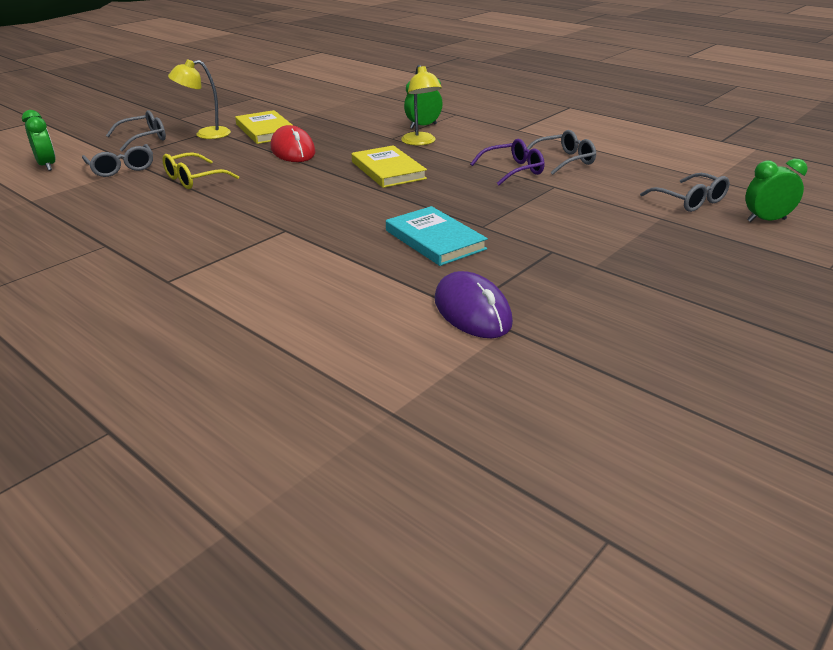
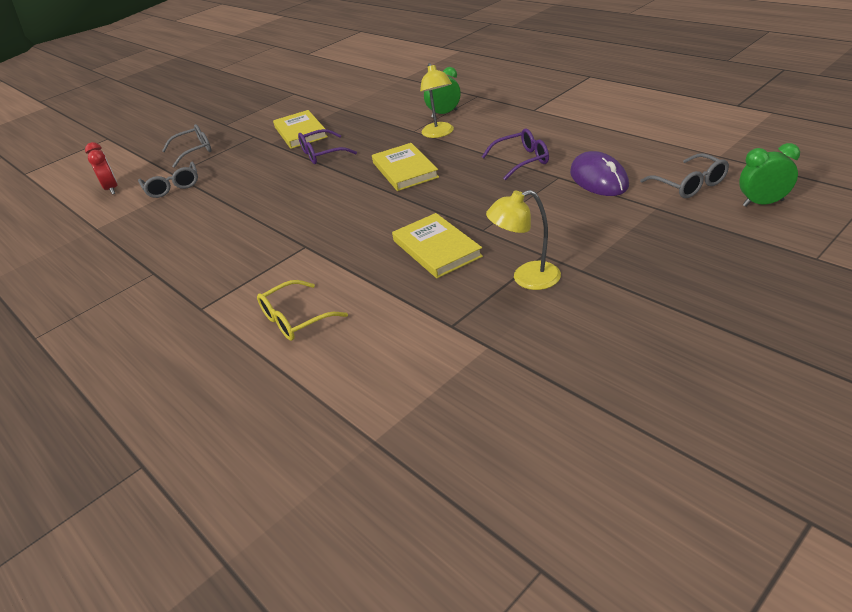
camera: 10 degrees right, 5 degrees up
green clock [22,110,56,171] -> red clock [85,142,118,195]
yellow glasses [162,152,239,189] -> yellow glasses moved to [257,280,348,341]
yellow lamp [168,59,231,139] -> yellow lamp moved to [486,190,561,290]
red mouse [271,125,316,162] -> purple glasses [298,129,357,164]
turquoise book [386,206,488,266] -> yellow book [392,213,483,278]
purple mouse [434,271,513,338] -> purple mouse moved to [570,151,629,196]
grey glasses [527,130,596,175] -> none

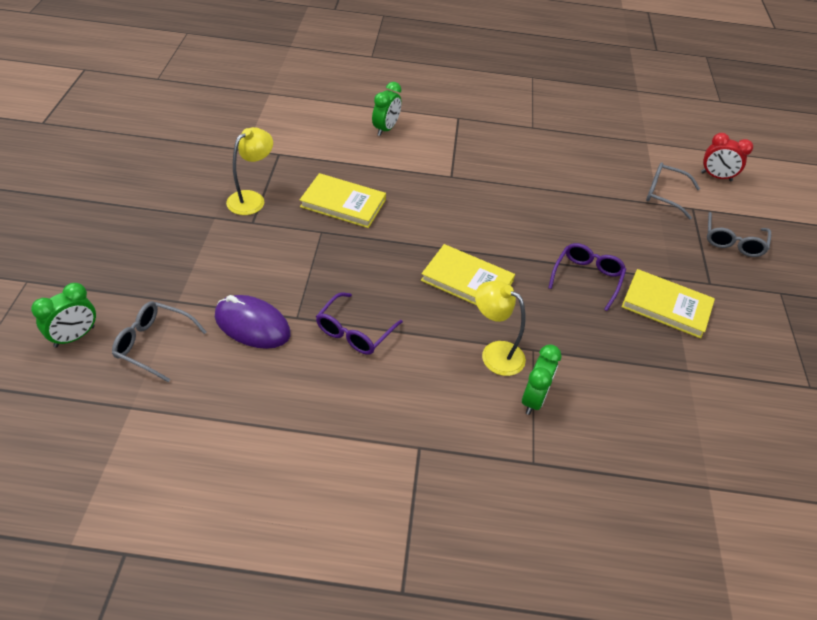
camera: 130 degrees right, 10 degrees up
yellow glasses [257,280,348,341] -> green clock [372,82,402,136]

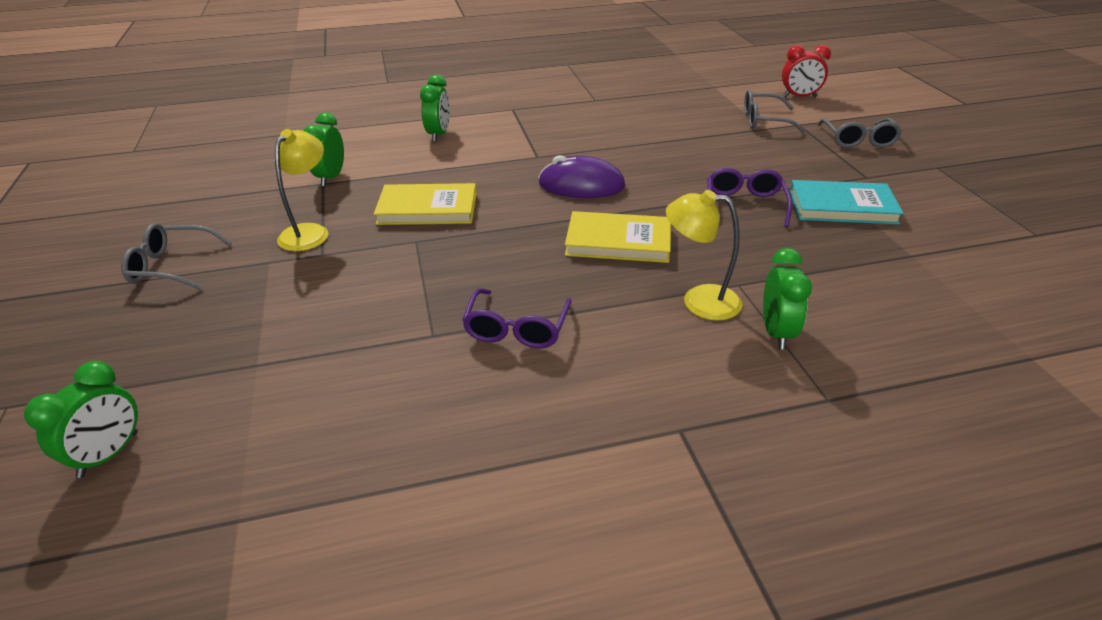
camera: 15 degrees left, 10 degrees down
grey glasses [112,301,206,382] -> grey glasses moved to [121,223,232,289]
purple mouse [215,295,291,349] -> purple mouse moved to [538,155,625,198]
yellow book [621,269,715,339] -> turquoise book [790,180,904,224]
none -> green clock [303,112,344,186]

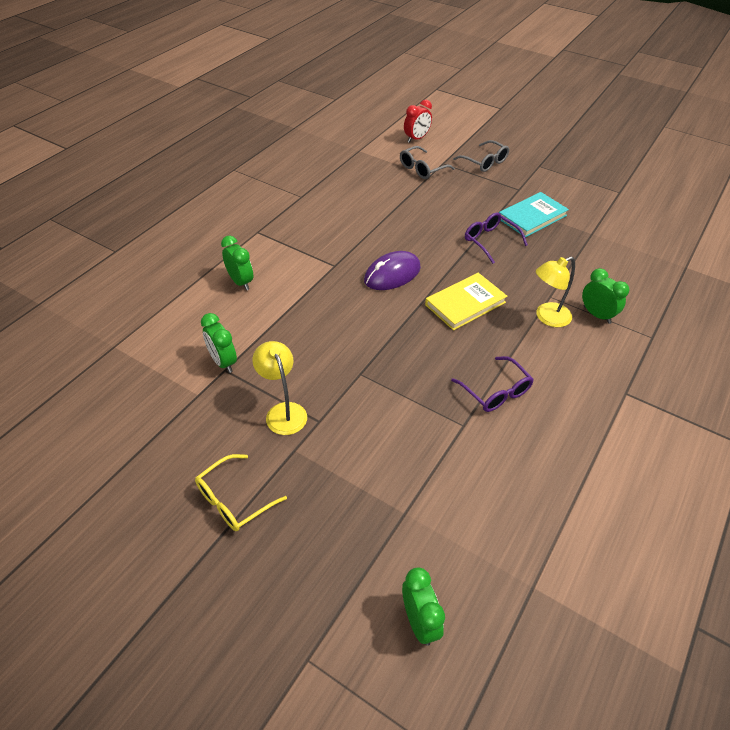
camera: 45 degrees left, 10 degrees up
grey glasses [121,223,232,289] -> yellow glasses [195,454,287,531]
yellow book [374,183,477,225] -> none

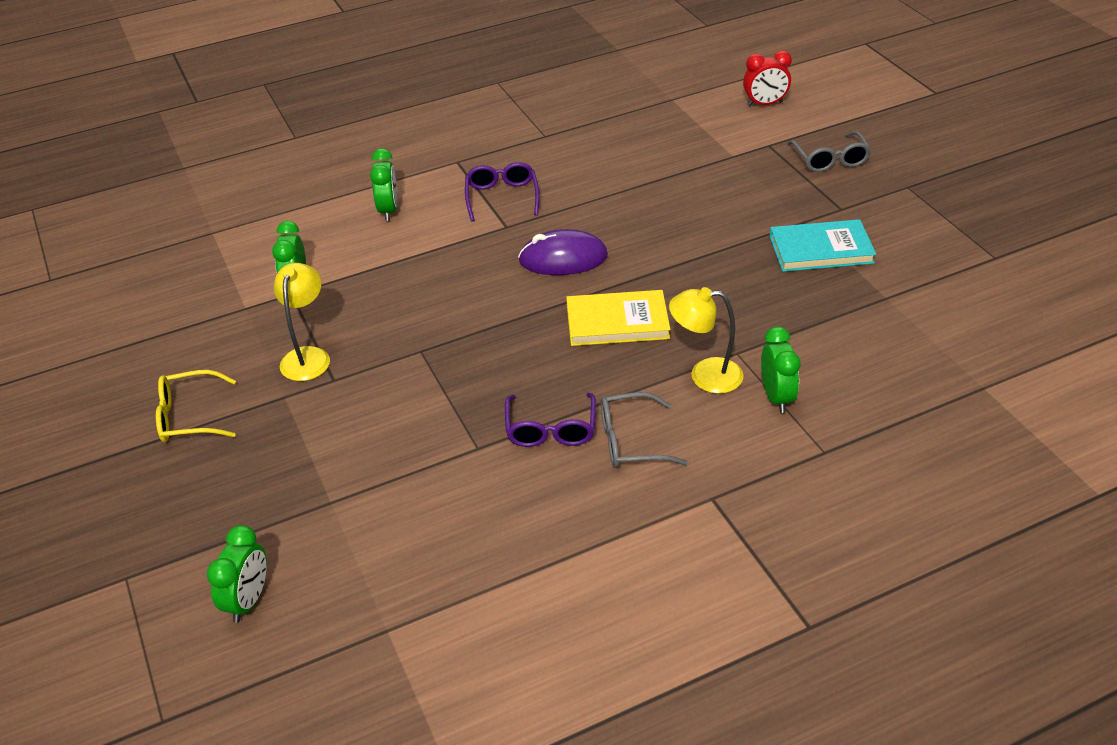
camera: 35 degrees right, 5 degrees down
grey glasses [400,146,455,179] -> grey glasses moved to [601,392,688,468]
purple glasses [465,212,528,264] -> purple glasses moved to [465,162,539,221]

